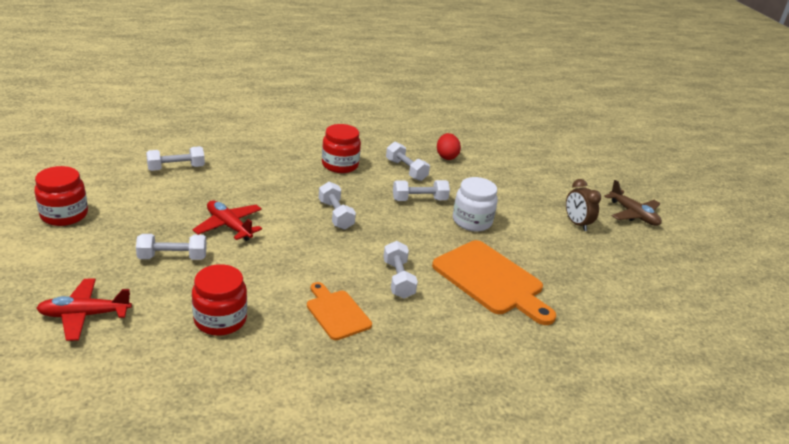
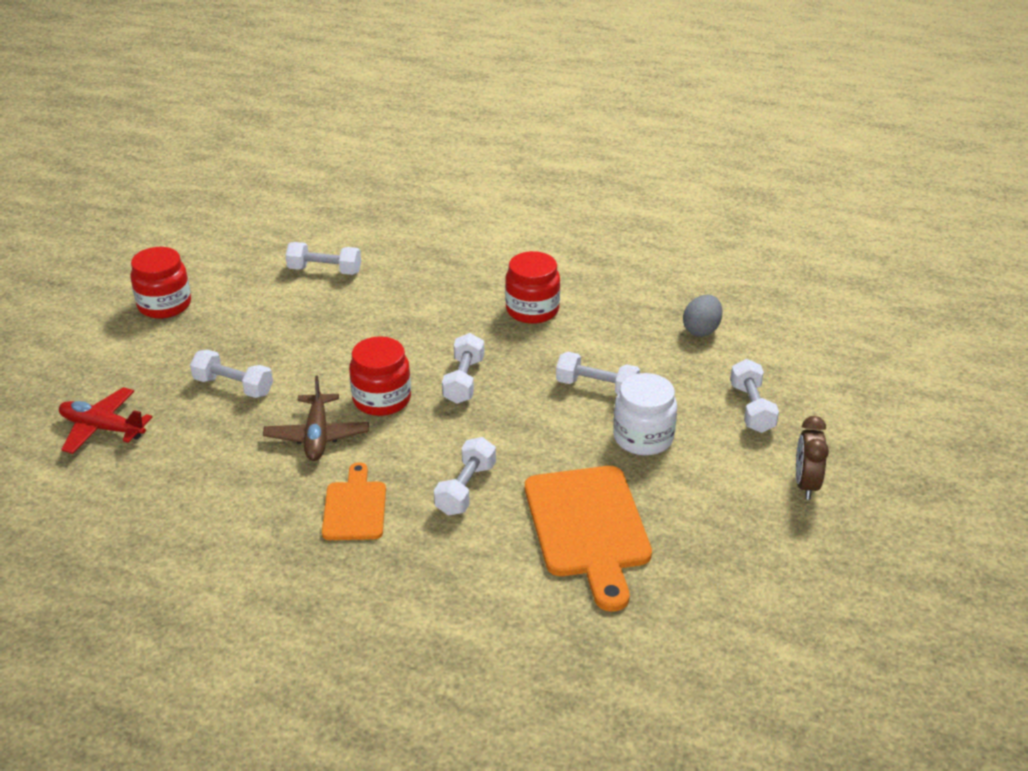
camera: 35 degrees right, 5 degrees up
red jar [192,264,247,336] -> red jar moved to [349,336,411,416]
red plane [193,200,262,241] -> none
white dumbbell [386,142,430,181] -> white dumbbell moved to [730,359,779,433]
red egg [437,133,461,160] -> grey egg [683,295,723,337]
brown plane [604,180,662,226] -> brown plane moved to [263,376,369,461]

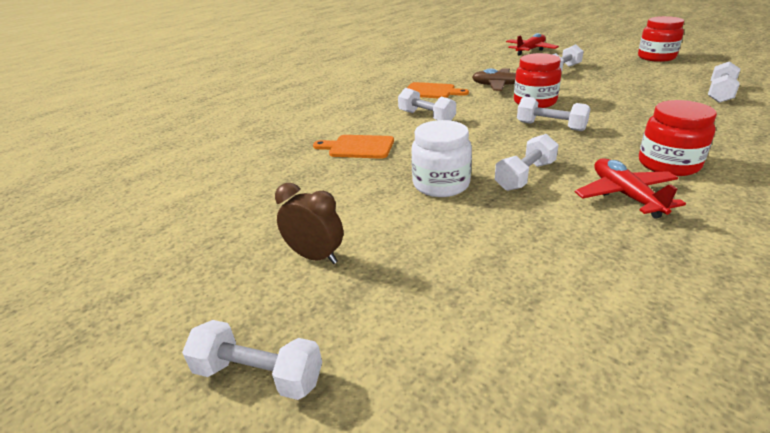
camera: 115 degrees right, 5 degrees down
orange cutting board [525,466,652,611] -> orange cutting board [313,135,394,159], size x0.58
grey egg [683,295,723,337] -> none
white dumbbell [730,359,779,433] -> white dumbbell moved to [182,320,322,400]
none -> red plane [575,158,686,219]

